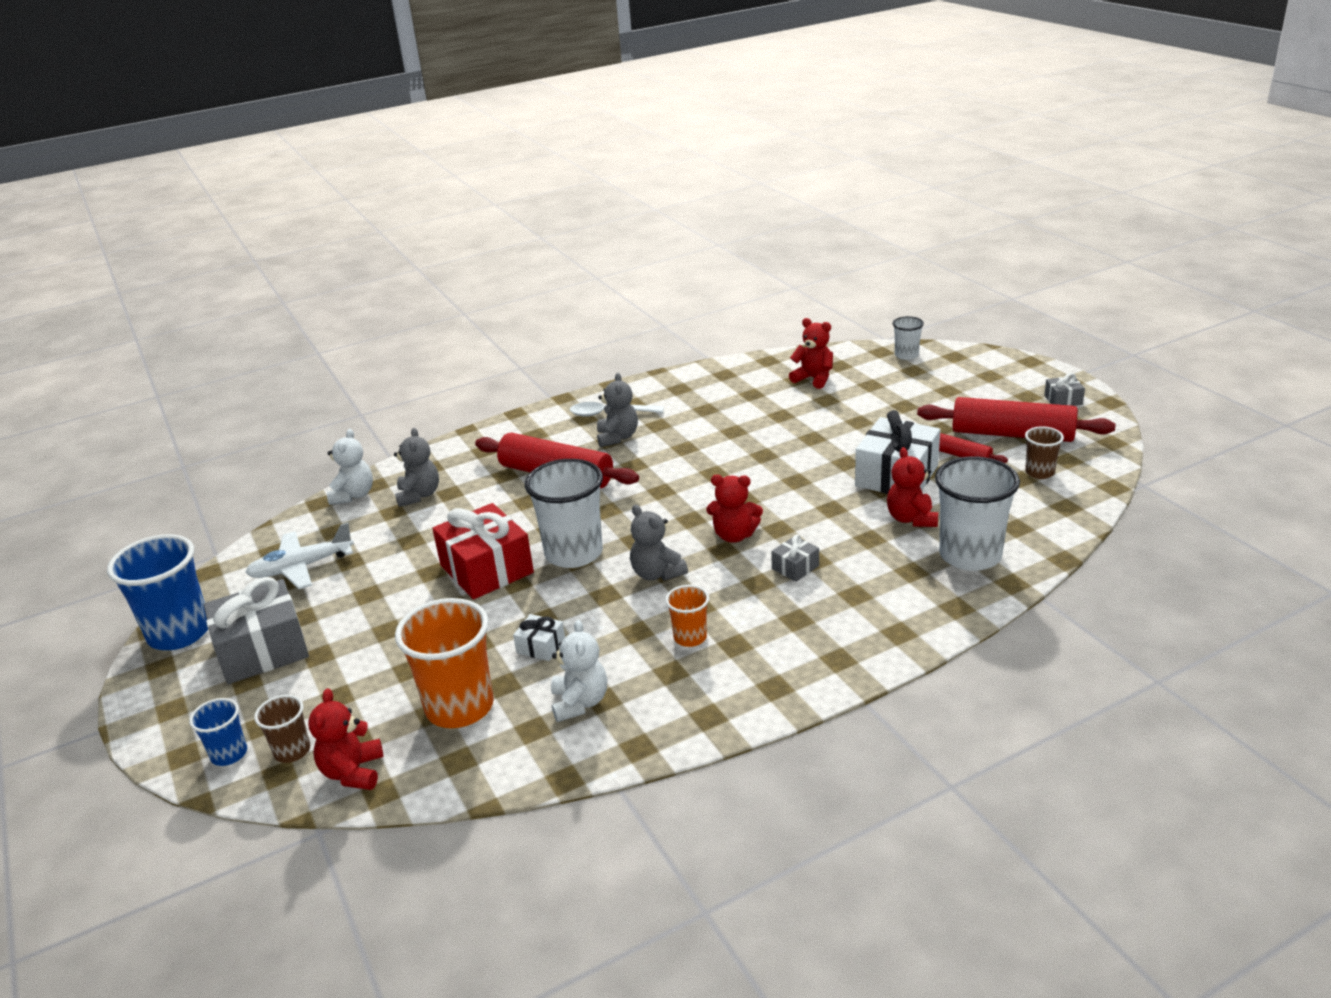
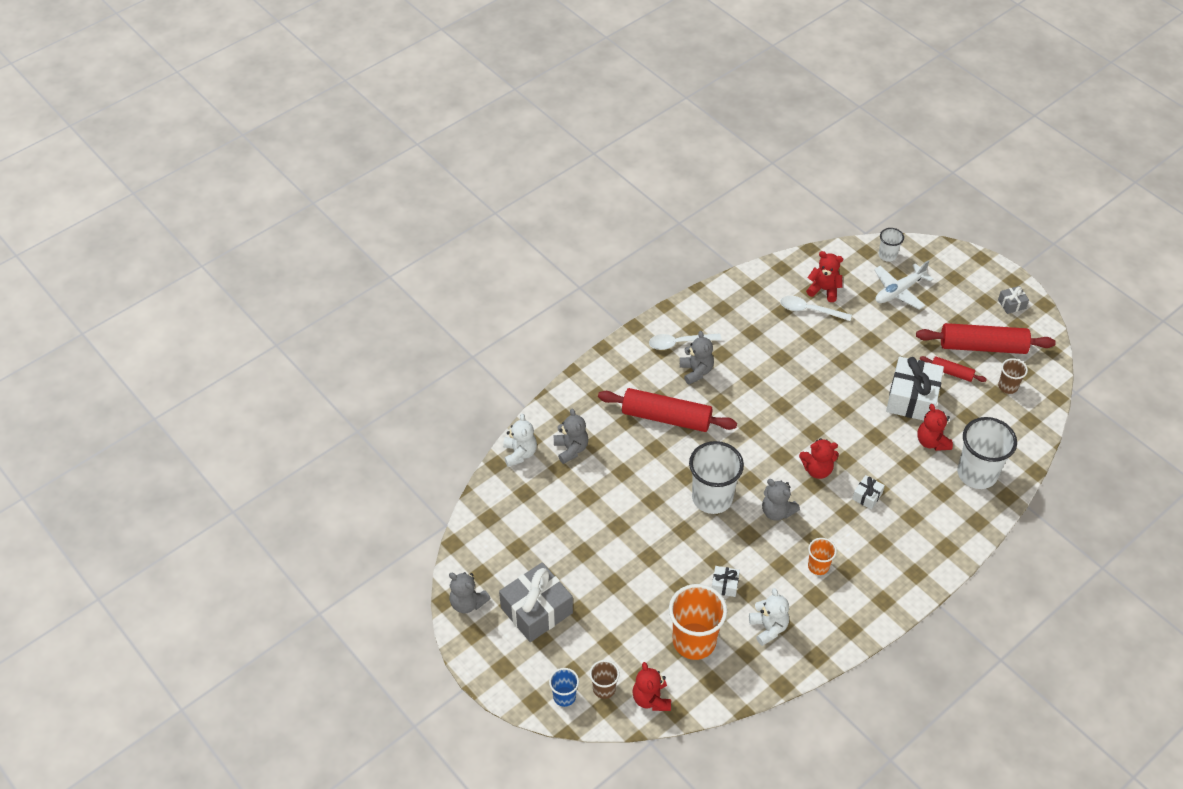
camera: 15 degrees left, 20 degrees up
blue cup [107,534,208,650] -> grey teddy bear [449,572,491,613]
white plane [245,522,354,589] -> white plane moved to [874,261,933,310]
red gift [432,503,534,600] -> none
grey gift [771,534,819,582] -> white gift [852,475,885,510]
none -> white spoon [780,296,852,321]

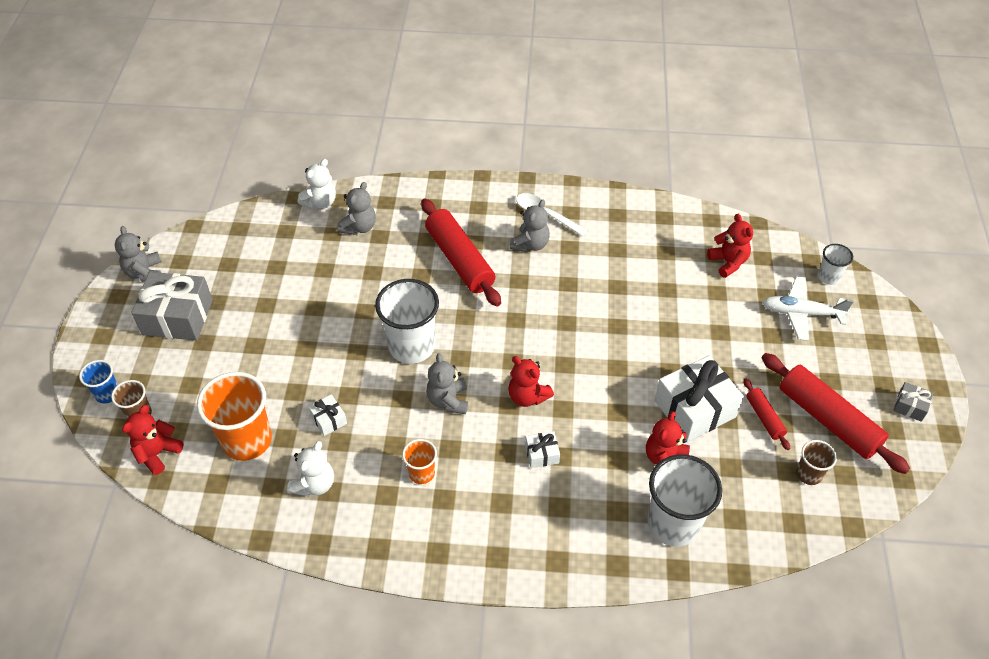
camera: 45 degrees right, 0 degrees up
white spoon [780,296,852,321] -> none

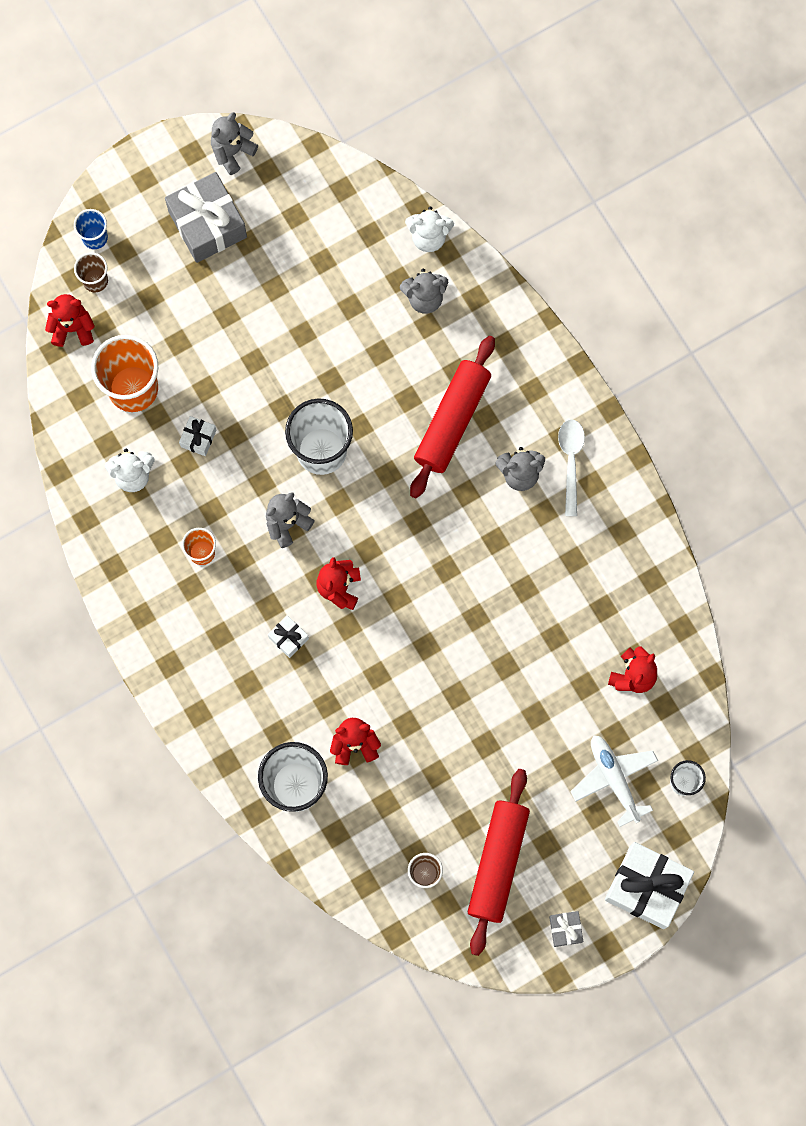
camera: 55 degrees right, 25 degrees up
white gift [654,355,744,442] -> white gift moved to [605,842,694,929]
red rolling pin [743,379,790,450] -> none

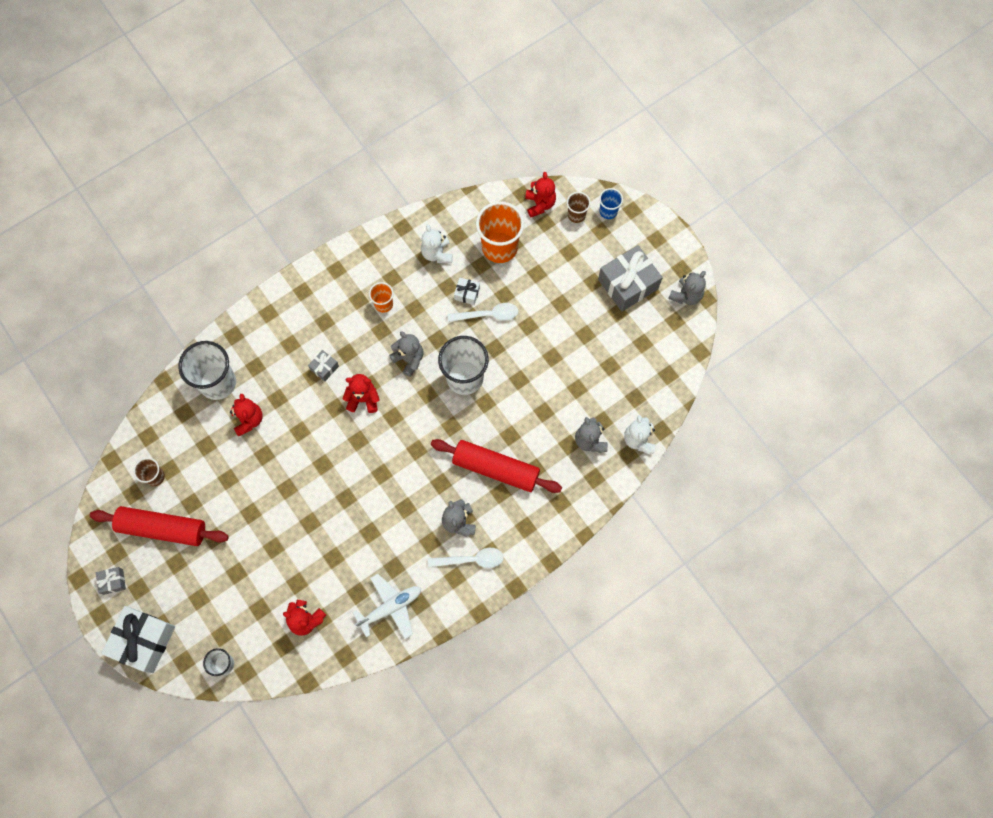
camera: 85 degrees right, 5 degrees down
grey teddy bear [211,112,258,175] -> grey teddy bear turned 90 degrees clockwise [668,271,706,305]
white gift [268,615,309,658] -> grey gift [308,350,339,382]
white plane [570,735,658,827] -> white plane moved to [353,574,421,639]
none -> white spoon [448,303,518,322]

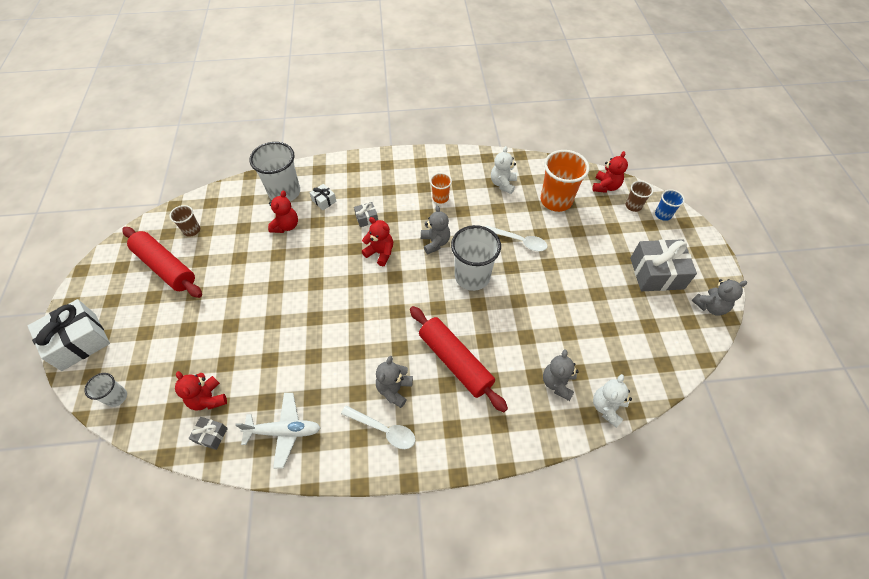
camera: 30 degrees right, 15 degrees down
grey gift [96,567,126,595] -> grey gift moved to [188,417,228,450]
white gift [454,278,480,305] -> white gift moved to [309,184,337,210]

